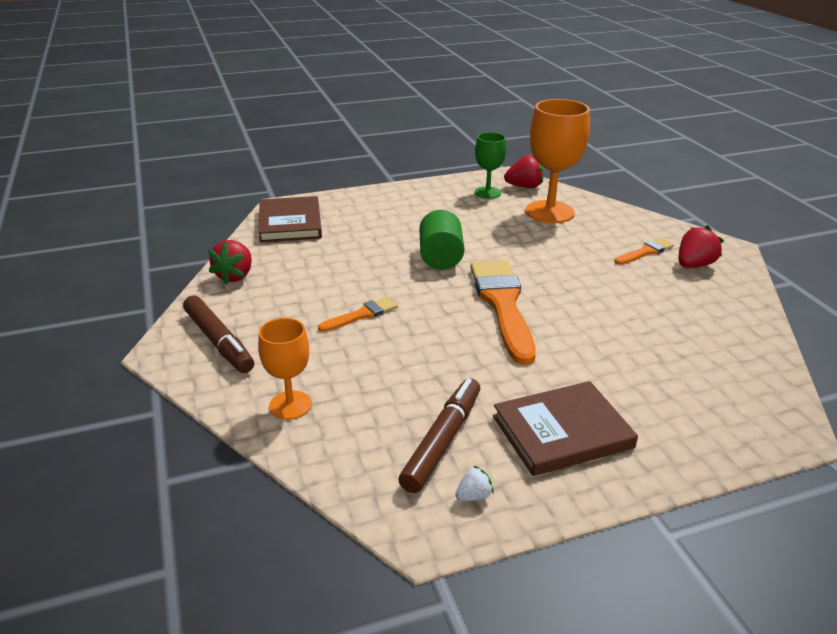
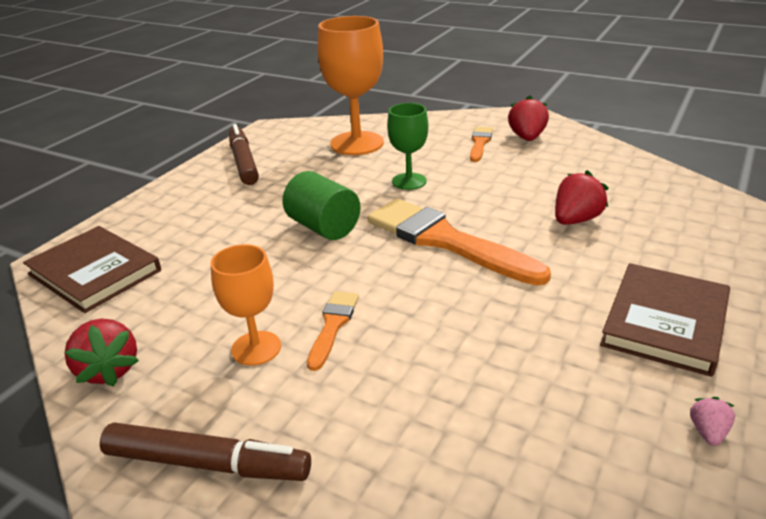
camera: 40 degrees left, 0 degrees up
orange goblet [258,318,312,420] -> orange goblet moved to [211,244,281,366]
brown marker [399,378,480,493] -> brown marker moved to [229,124,259,185]
white strawberry [455,466,494,501] -> pink strawberry [690,397,735,446]
green goblet [475,132,506,199] -> green goblet moved to [387,103,428,190]
red strawberry [504,155,544,188] -> red strawberry moved to [555,170,609,225]

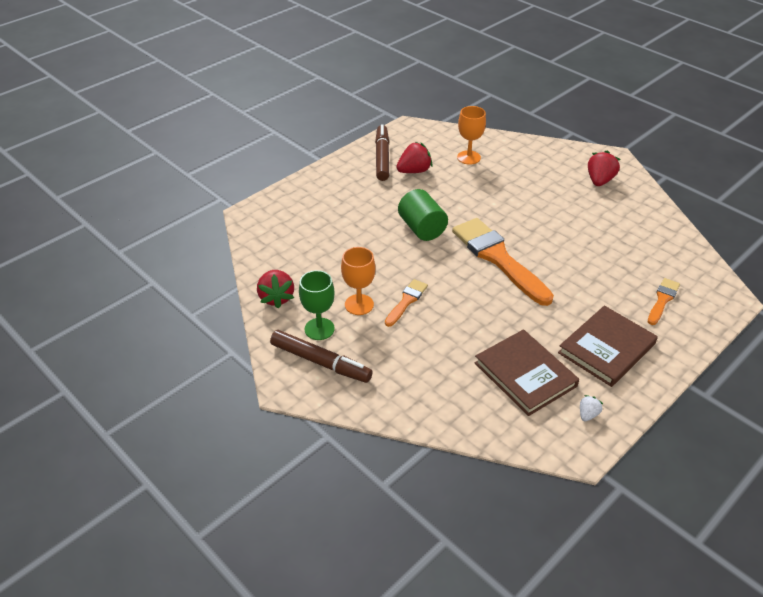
camera: 15 degrees right, 10 degrees up
brown book [23,226,161,313] -> brown book moved to [475,330,579,416]
orange goblet [317,16,384,155] -> orange goblet [457,106,486,165], size x0.57
green goblet [387,103,428,190] -> green goblet moved to [299,270,335,340]
orange brush [470,127,493,162] -> orange brush moved to [648,278,680,325]
red strawberry [555,170,609,225] -> red strawberry moved to [396,142,432,173]
pink strawberry [690,397,735,446] -> white strawberry [580,395,603,421]

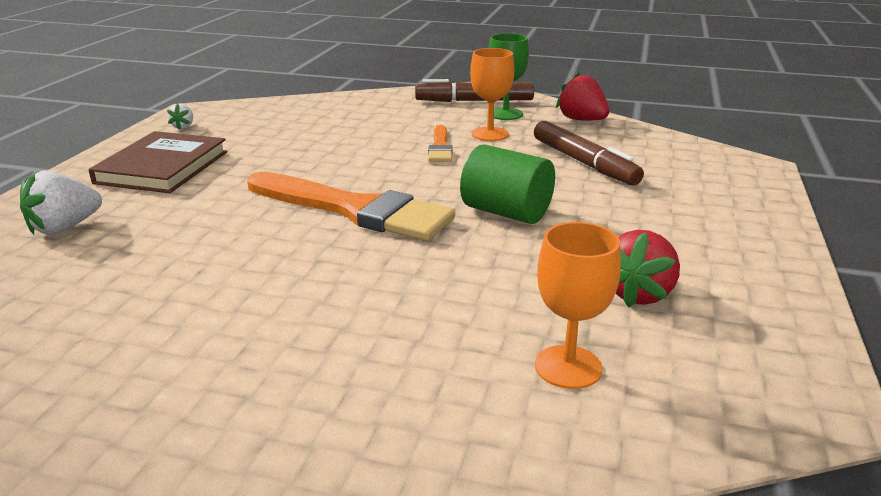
camera: 150 degrees right, 15 degrees down
brown marker [375,124,389,181] -> brown marker moved to [534,121,644,185]
brown book [475,330,579,416] -> none
red strawberry [588,150,620,186] -> none
orange brush [648,278,680,325] -> white strawberry [20,170,102,235]

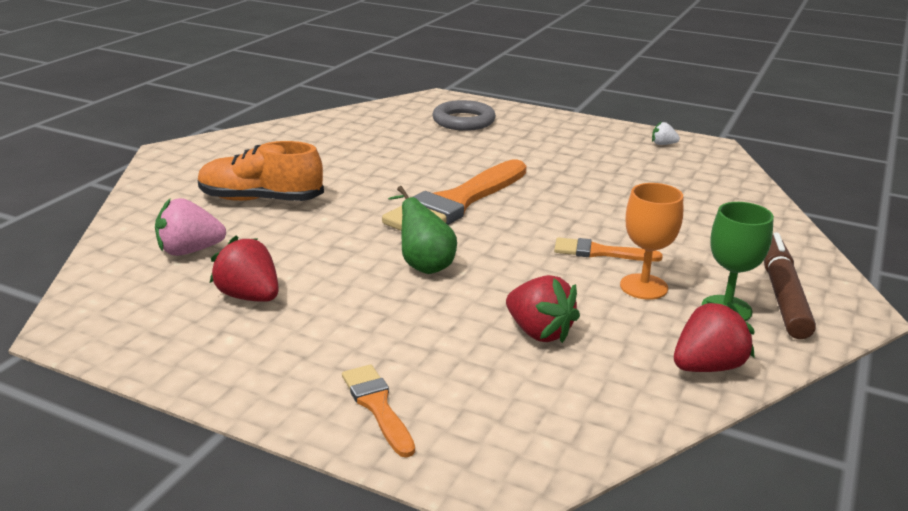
camera: 100 degrees right, 0 degrees up
white strawberry [20,170,102,235] -> grey ring [432,100,496,131]
brown book [89,131,227,193] -> none
green cylinder [460,144,555,224] -> green pear [388,186,457,274]
brown marker [534,121,644,185] -> red strawberry [506,275,580,343]
orange goblet [535,222,621,389] -> pink strawberry [155,198,226,256]
none -> orange shoe [198,141,324,201]
none -> orange brush [342,365,415,458]

